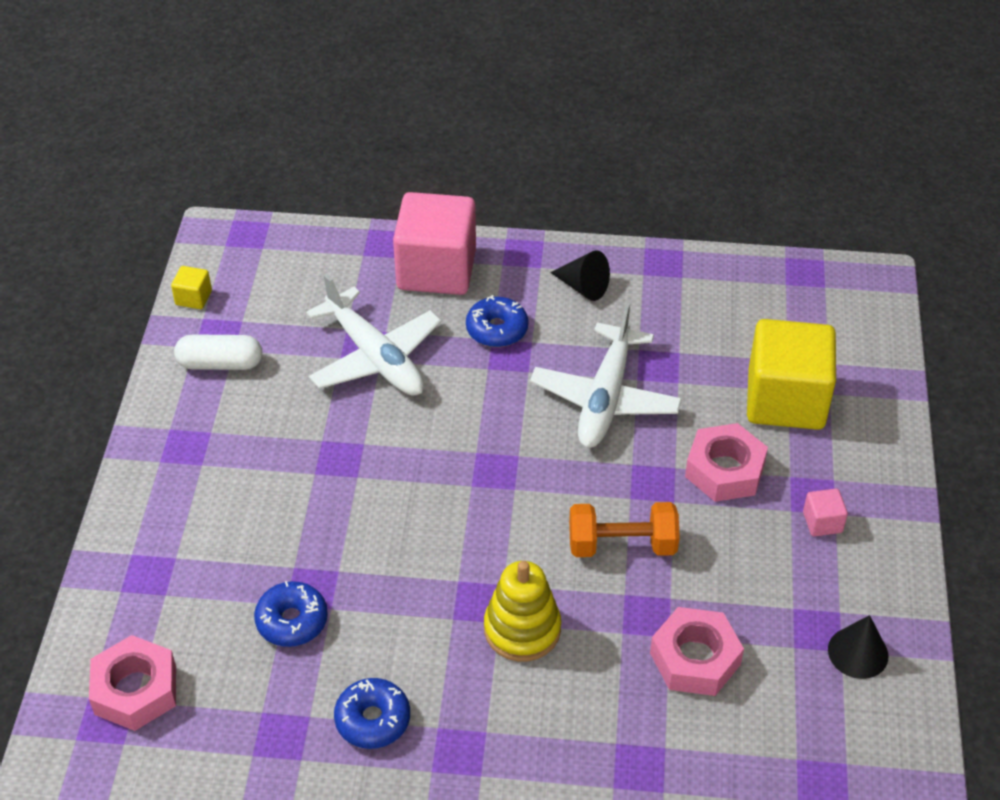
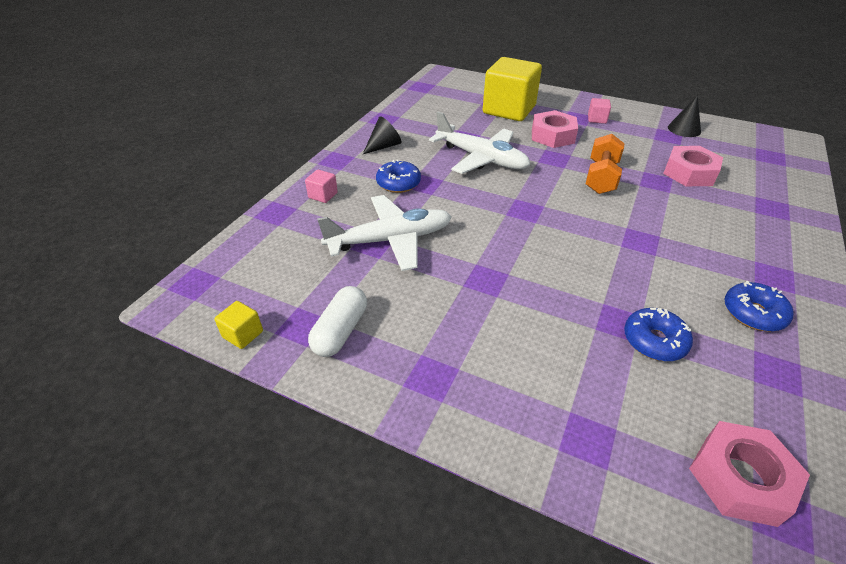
camera: 70 degrees left, 5 degrees down
pink cube [393,192,476,295] -> pink cube [305,169,338,203], size x0.41
yellow stacking toy [484,561,561,662] -> none

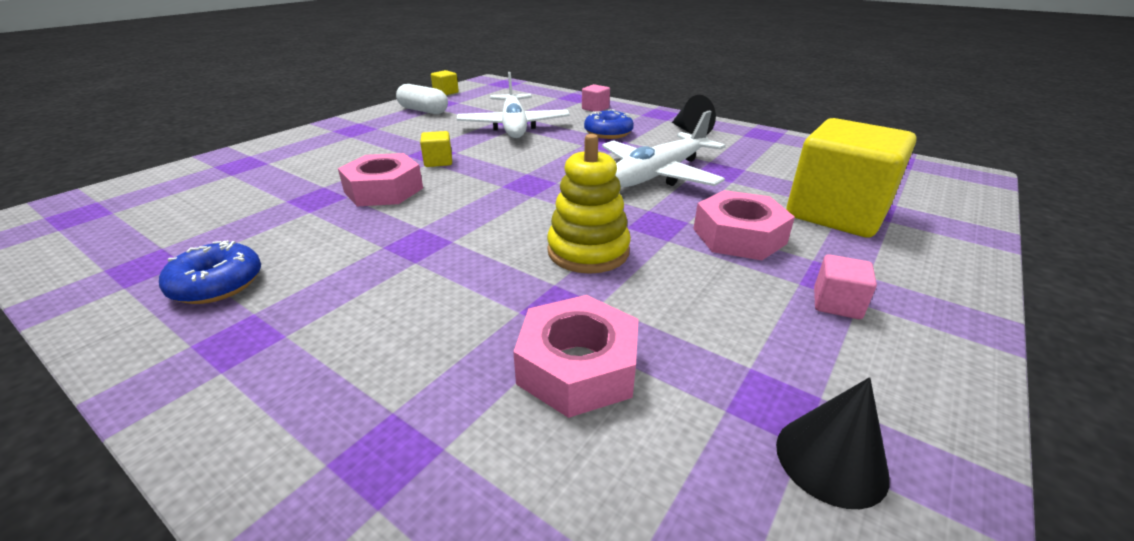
camera: 100 degrees right, 10 degrees down
orange dumbbell [586,134,625,194] -> yellow stacking toy [547,134,631,274]
blue donut [624,308,693,361] -> none
pink nut [689,421,810,527] -> pink nut moved to [338,153,423,206]
none -> yellow cube [420,131,452,167]

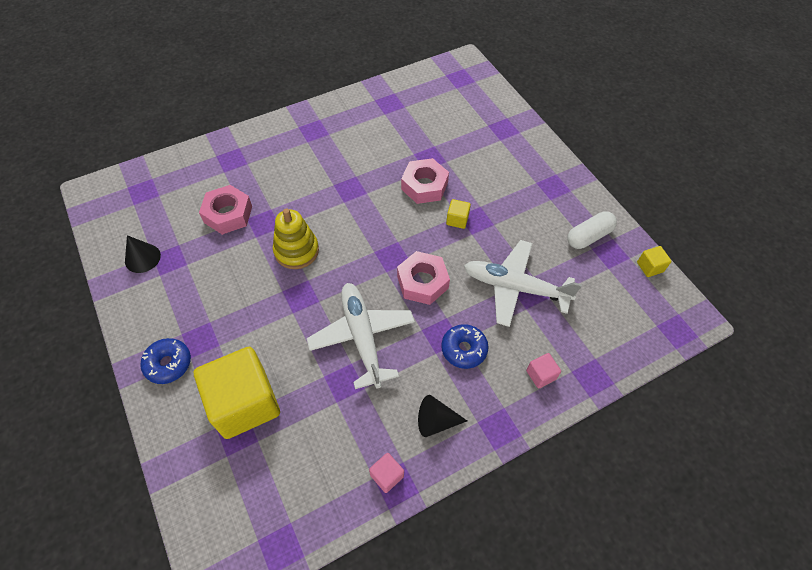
camera: 115 degrees right, 25 degrees up
blue donut [159,240,261,304] -> blue donut moved to [140,338,191,384]
pink nut [693,190,795,260] -> pink nut moved to [397,251,450,305]
pink cube [814,254,877,319] -> pink cube moved to [369,453,404,493]

